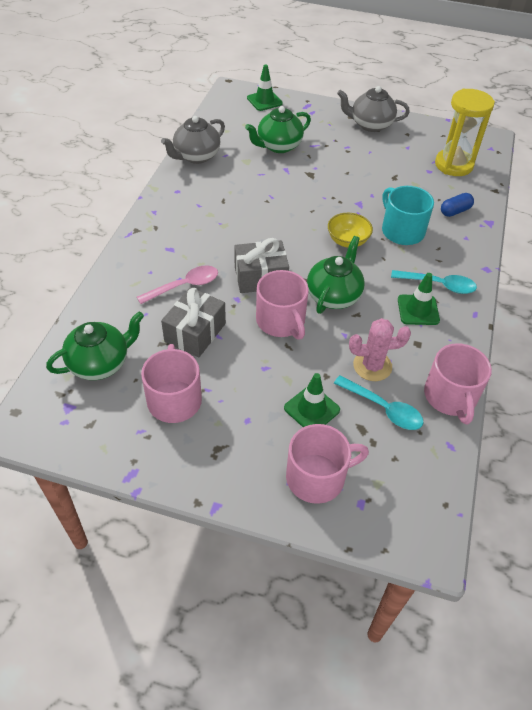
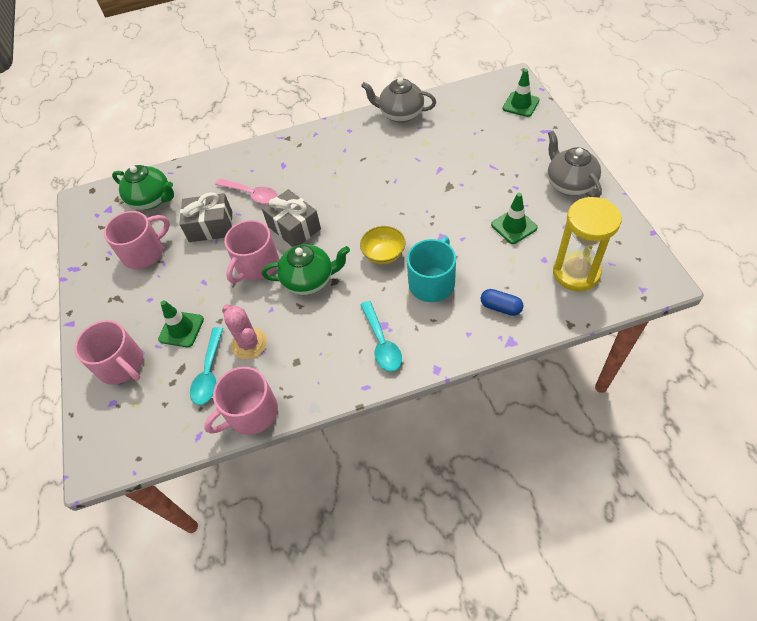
camera: 65 degrees right, 5 degrees up
green teapot [245,106,311,153] -> none
green traffic cone [398,273,440,325] -> green traffic cone moved to [491,193,538,244]

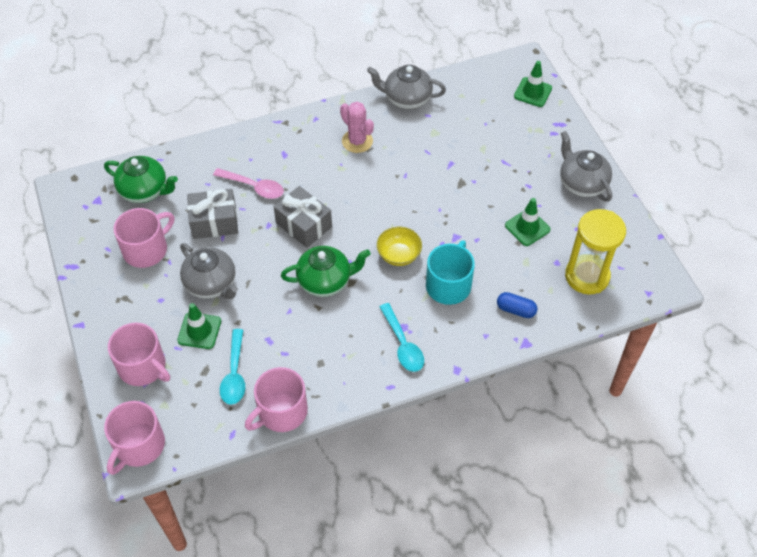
camera: 10 degrees left, 0 degrees up
pink cactus [222,304,267,359] -> pink cactus moved to [340,102,374,153]
pink mug [224,220,279,283] -> pink mug moved to [104,401,165,475]
none -> grey teapot [180,243,238,299]

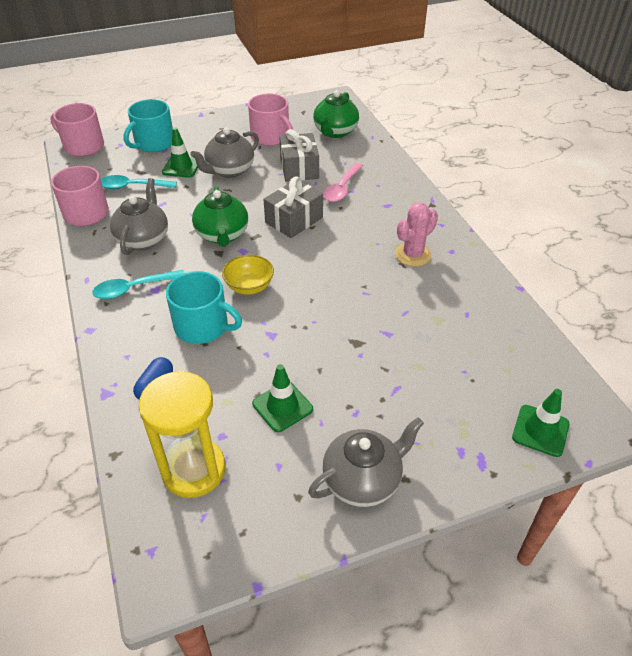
camera: 90 degrees right, 10 degrees down
pink mug [108,323,170,386] -> turquoise mug [124,99,173,152]
grey teapot [367,65,446,109] -> grey teapot moved to [110,178,168,255]

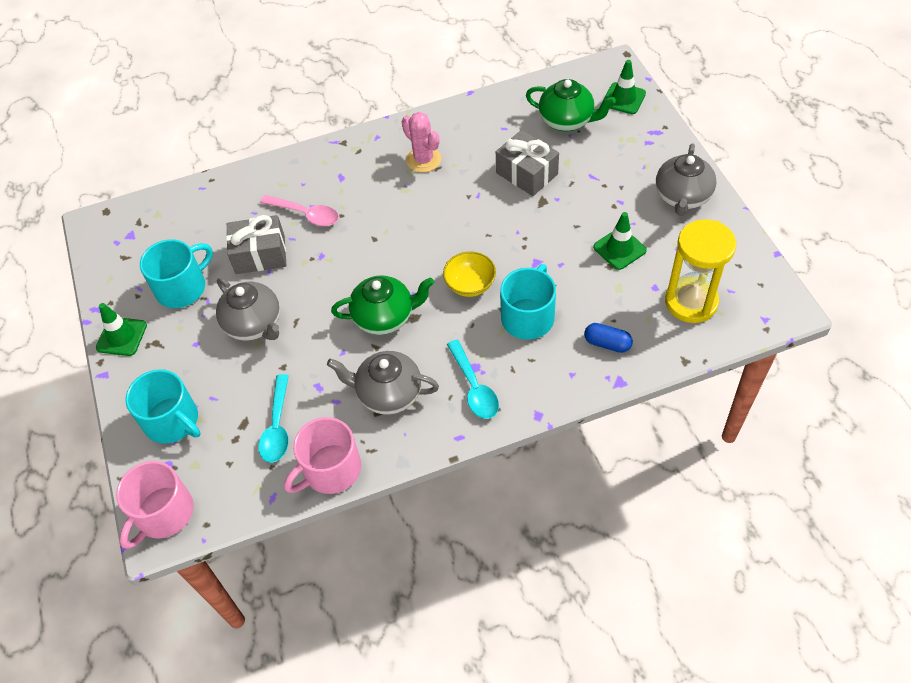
camera: 85 degrees left, 10 degrees up
green traffic cone [162,127,198,178] -> green traffic cone moved to [96,303,147,356]
pink mug [248,94,293,146] -> turquoise mug [140,239,213,308]
grey gift [263,177,323,238] -> grey gift moved to [496,130,559,196]
grey teapot [308,417,424,507] -> grey teapot turned 135 degrees counterclockwise [656,143,716,216]
green teapot [313,90,359,138] -> green teapot moved to [526,79,616,131]

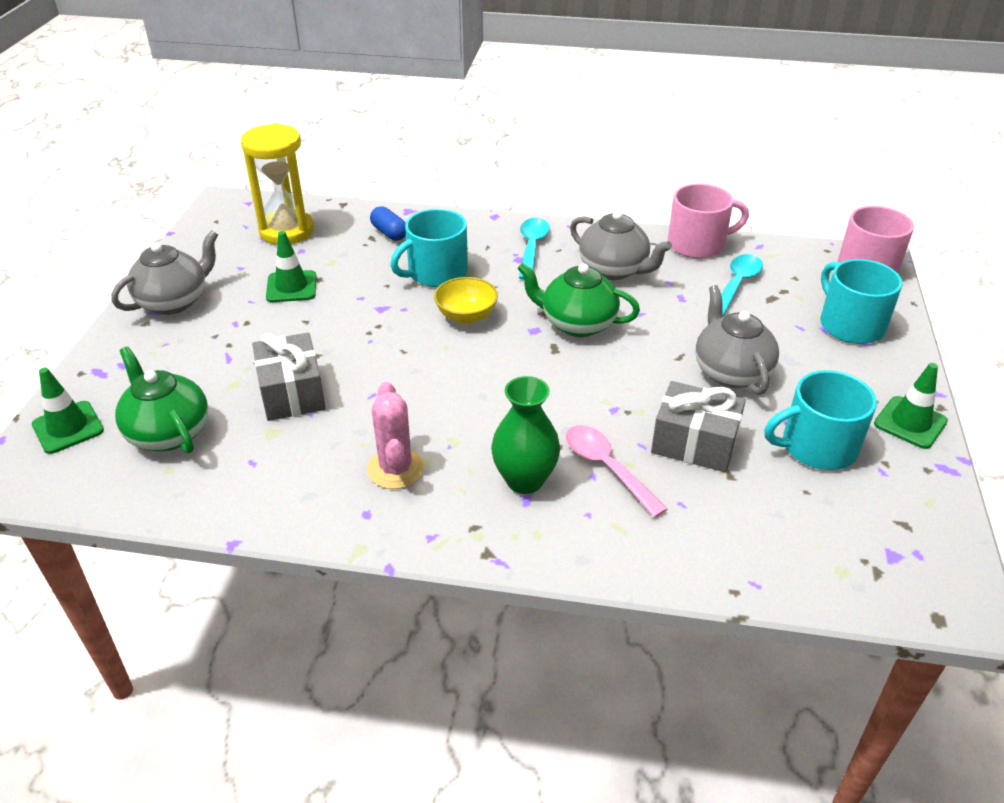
camera: 155 degrees left, 15 degrees down
none -> green vase [491,376,560,494]

